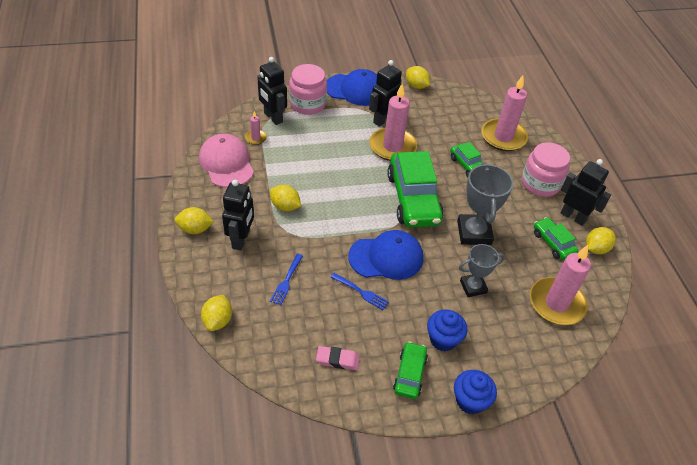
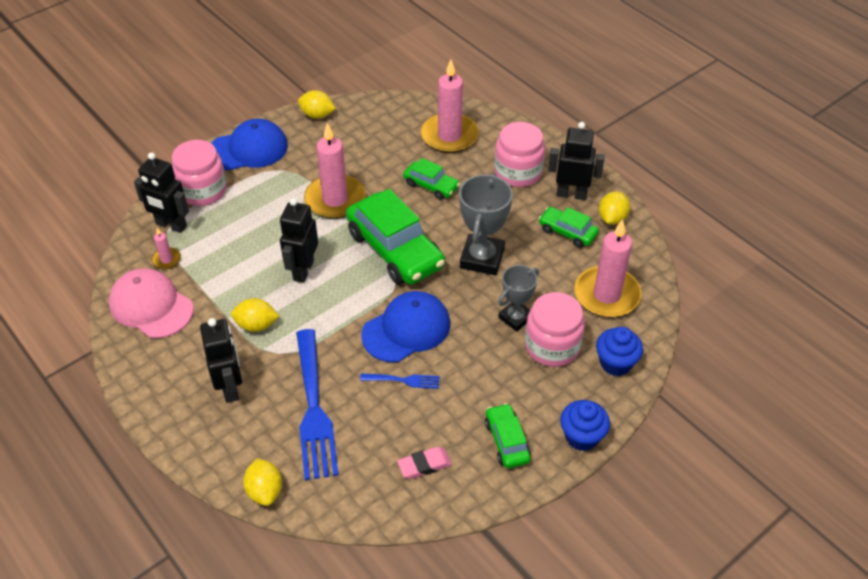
camera: 25 degrees left, 0 degrees up
yellow lemon [175,207,214,234] -> none
blue fork [270,254,303,305] -> blue fork [296,329,338,480], size x2.18
black robot [369,60,402,127] -> black robot moved to [280,198,318,283]
blue cupcake [427,310,467,351] -> blue cupcake moved to [596,327,643,376]
grey trophy [457,162,513,245] -> grey trophy turned 45 degrees clockwise [459,173,513,275]
none -> pink jar [525,292,585,367]

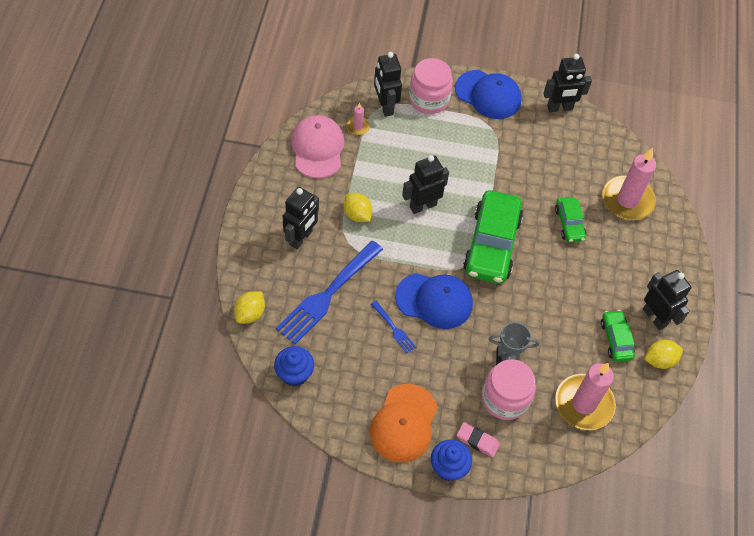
camera: 45 degrees right, 10 degrees up
yellow lemon [298,90,336,119] -> black robot [543,54,592,112]
pink candle [304,123,366,219] -> none
pink eraser [397,447,452,479] -> pink eraser moved to [457,422,500,457]
grey trophy [459,173,513,275] -> none
green car [485,403,531,468] -> orange cap [370,384,438,462]
pink jar [494,122,545,187] -> none
blue cupcake [596,327,643,376] -> blue cupcake moved to [274,346,314,387]

